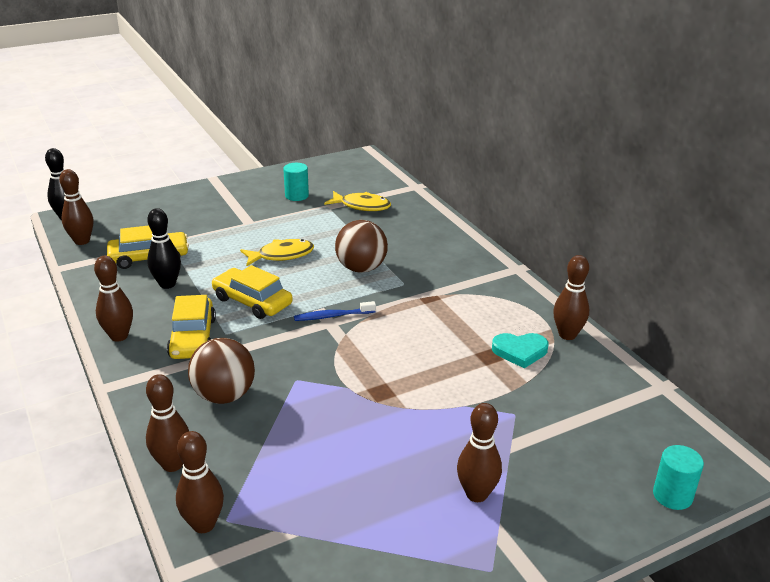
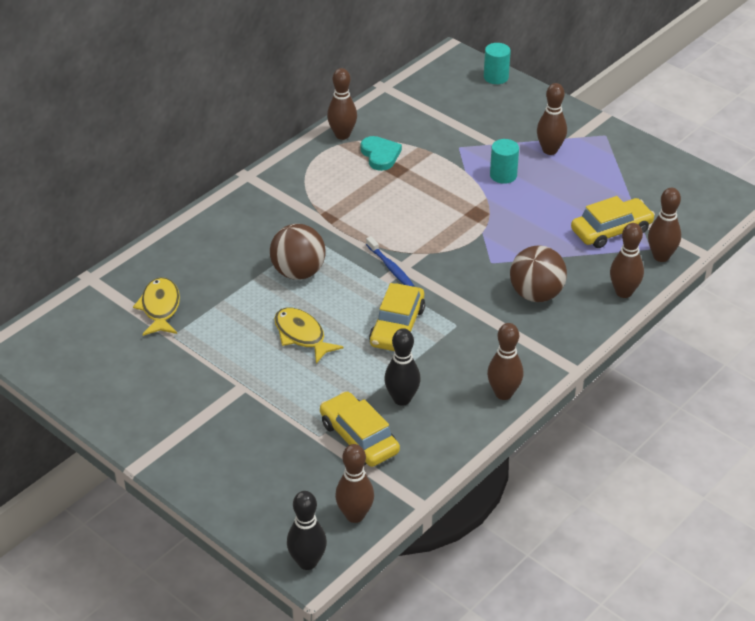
camera: 110 degrees left, 10 degrees up
yellow car [167,295,216,359] -> yellow car moved to [571,196,655,248]
turquoise cylinder [283,163,309,201] -> turquoise cylinder moved to [490,139,519,184]

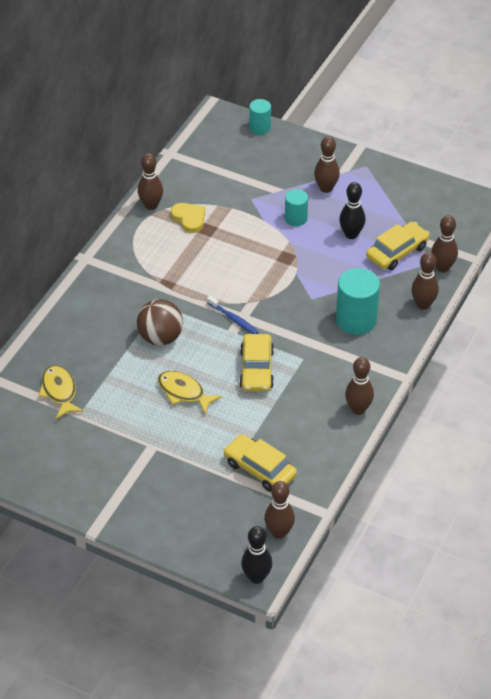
camera: 15 degrees left, 5 degrees up
turquoise heart [360,136,402,171] -> yellow heart [171,203,205,233]
black bowling pin [384,328,421,406] -> black bowling pin moved to [339,182,366,239]
brown ball [510,245,567,302] -> turquoise cylinder [336,268,380,335]

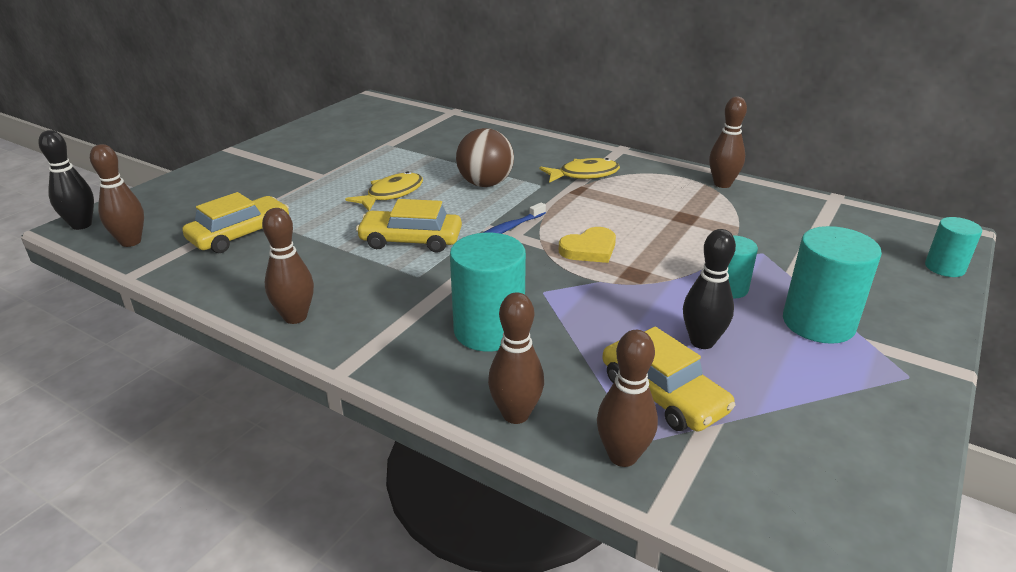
camera: 95 degrees right, 15 degrees down
yellow fish [38,365,84,419] -> yellow fish moved to [540,158,620,183]
yellow heart [171,203,205,233] -> yellow heart moved to [559,227,616,263]
brown bowling pin [314,136,340,193] -> turquoise cylinder [783,226,882,344]

